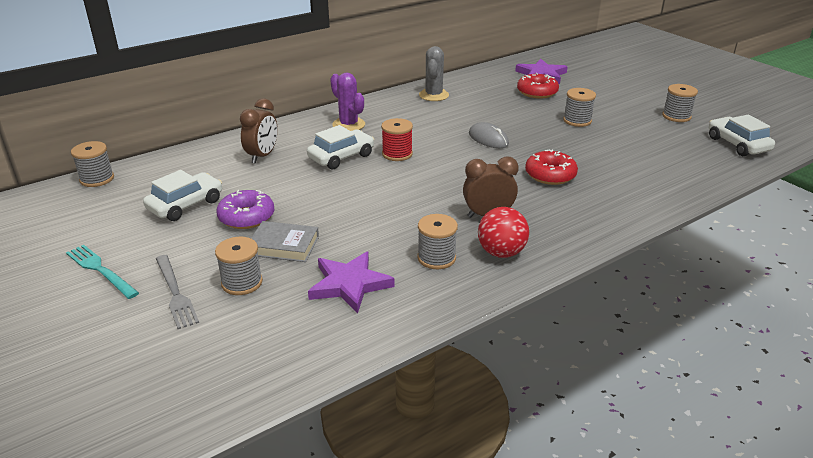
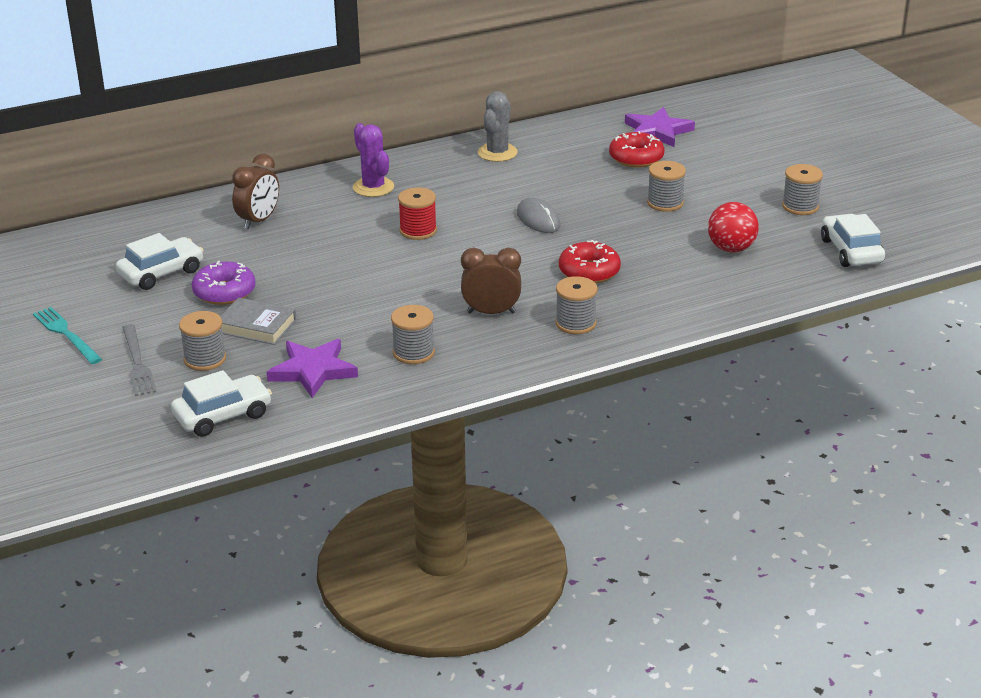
camera: 10 degrees right, 0 degrees up
grey spool [71,141,114,187] -> grey spool moved to [555,276,598,334]
white car [307,125,374,169] -> white car moved to [171,370,272,437]
red ball [478,207,529,258] -> red ball moved to [708,202,759,253]

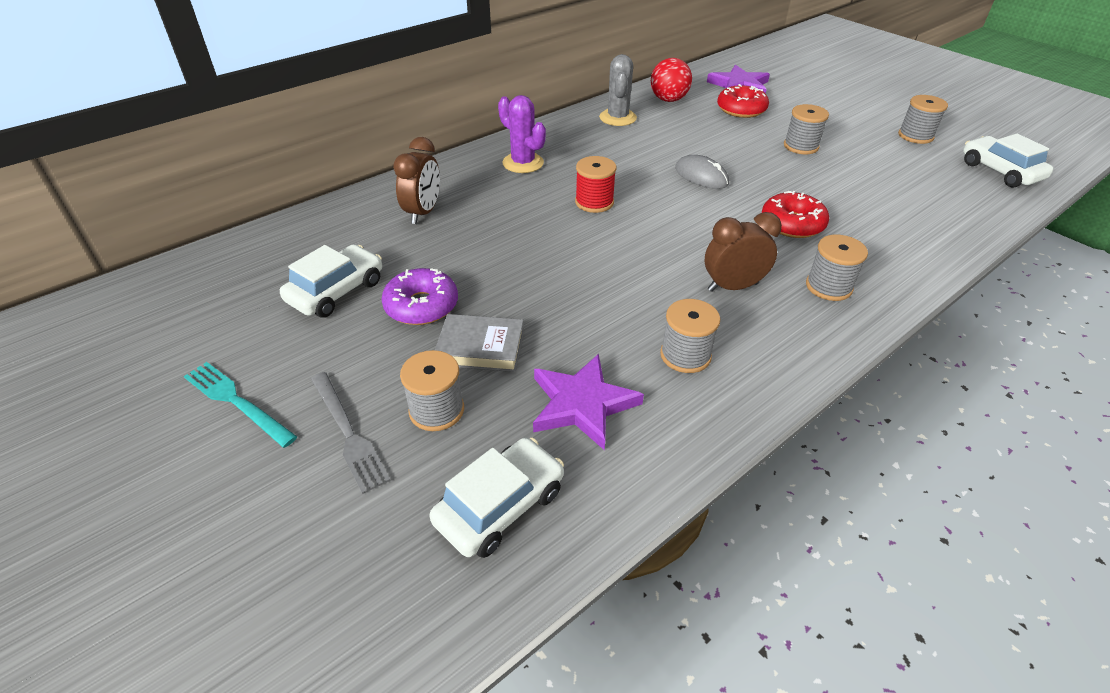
camera: 15 degrees left, 10 degrees up
red ball [708,202,759,253] -> red ball moved to [651,58,692,102]

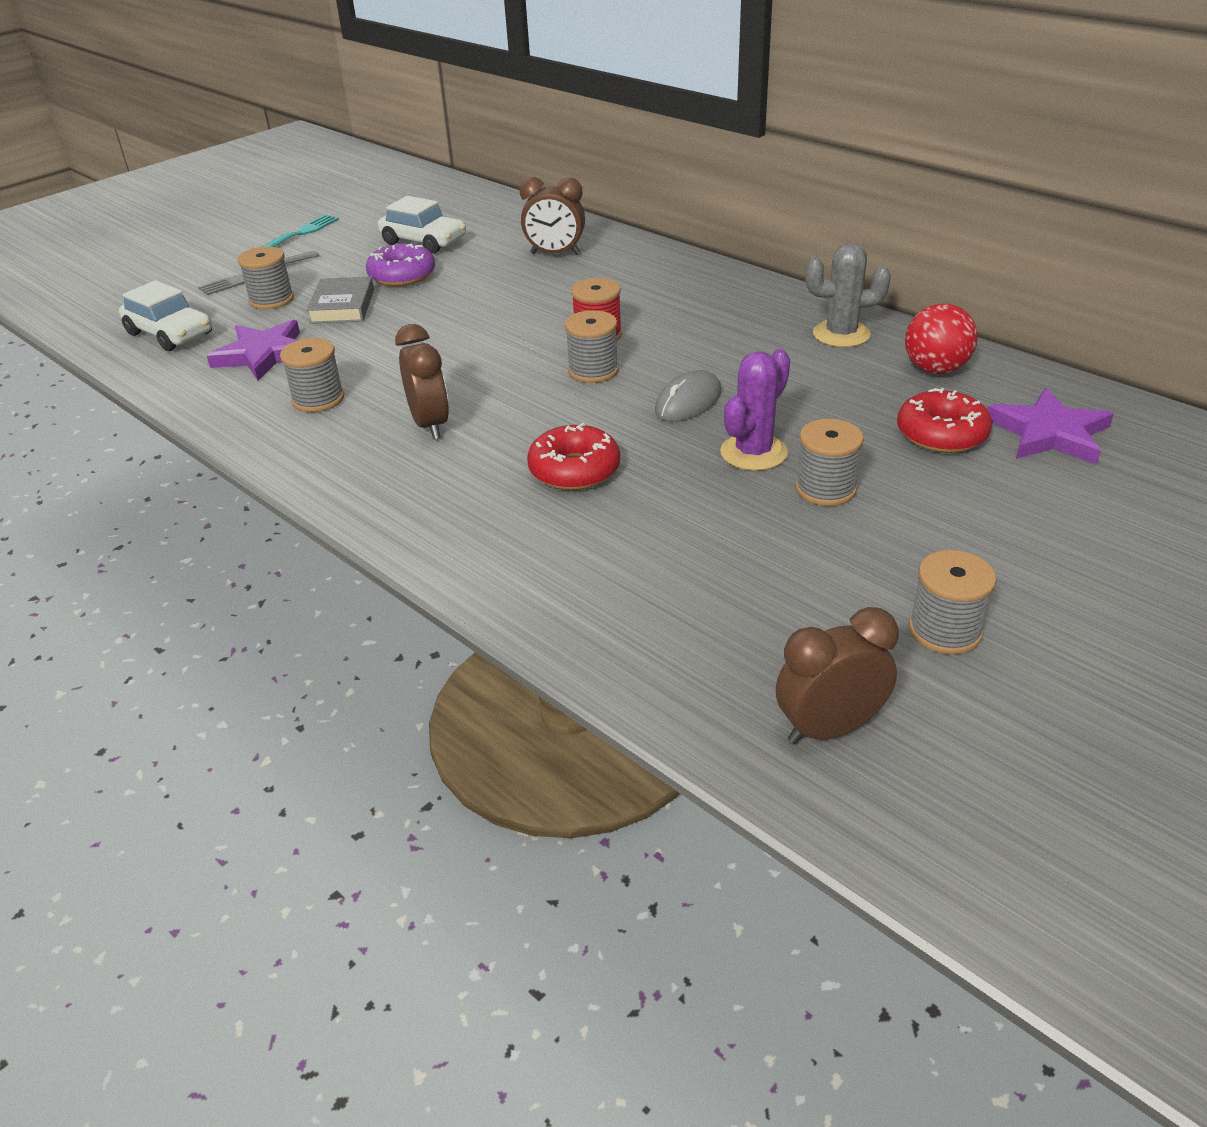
camera: 85 degrees right, 5 degrees down
purple cactus [498,95,546,173] -> purple cactus moved to [720,349,790,471]
grey spool [806,235,868,301] -> grey spool moved to [565,310,619,383]
white car [963,134,1053,188] -> brown clock [776,607,899,744]

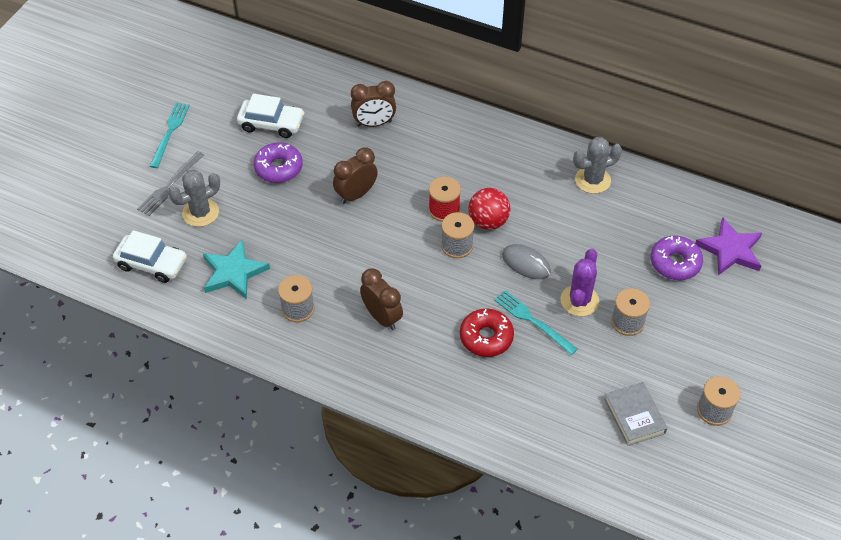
camera: 20 degrees left, 15 degrees up
purple star [207,320,300,381] -> turquoise star [203,239,270,299]
grey spool [238,247,294,309] -> grey cactus [168,170,220,227]
grey book [306,277,374,324] -> grey book moved to [604,382,667,446]
grey mouse [655,370,721,422] -> grey mouse turned 75 degrees counterclockwise [502,244,551,279]
brown clock [776,607,899,744] -> brown clock moved to [333,147,378,204]
red donut [897,388,992,453] -> purple donut [650,236,703,280]
red ball [905,303,978,374] -> red ball moved to [468,188,510,230]
none -> turquoise fork [494,290,578,355]

